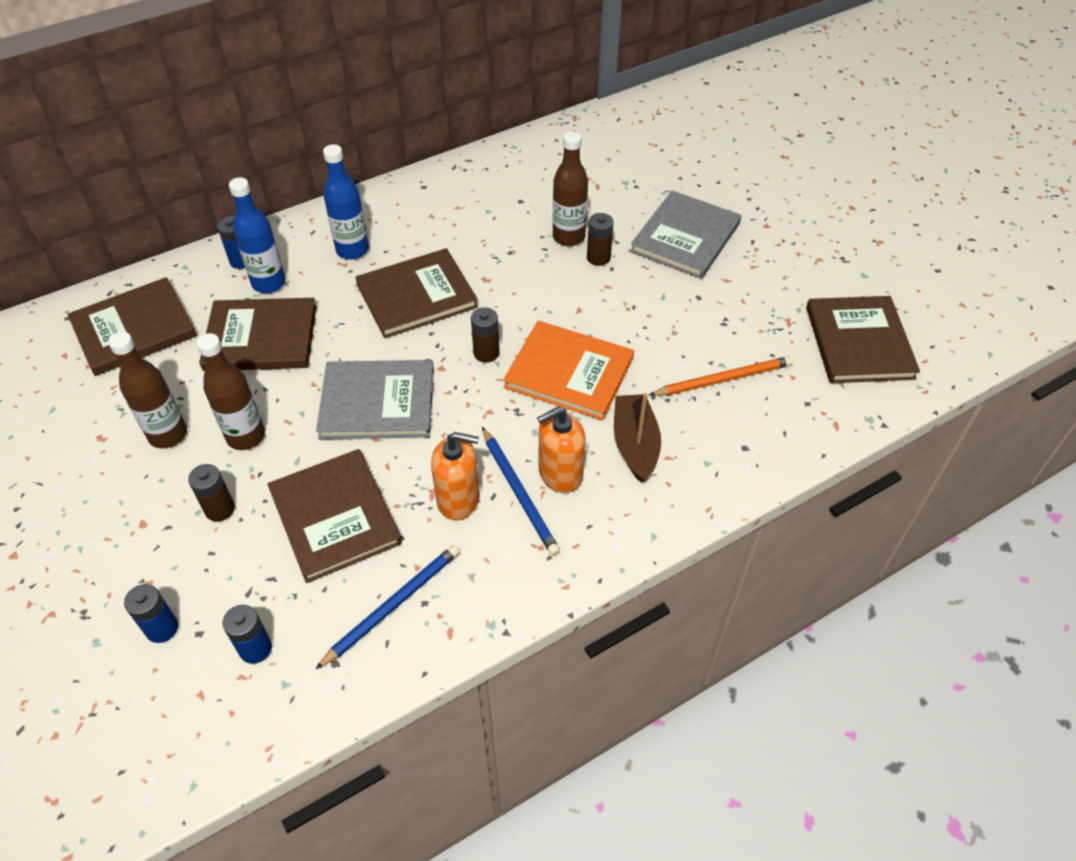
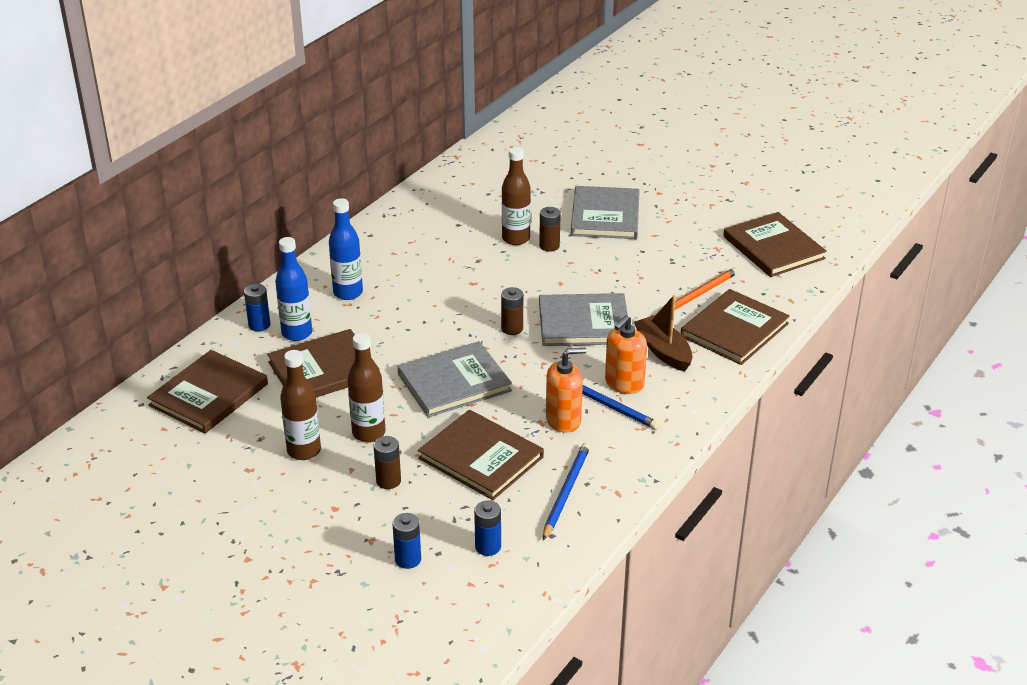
camera: 25 degrees left, 15 degrees down
brown book [356,248,478,338] -> brown book moved to [681,289,790,365]
orange book [503,321,634,420] -> grey book [539,293,628,346]

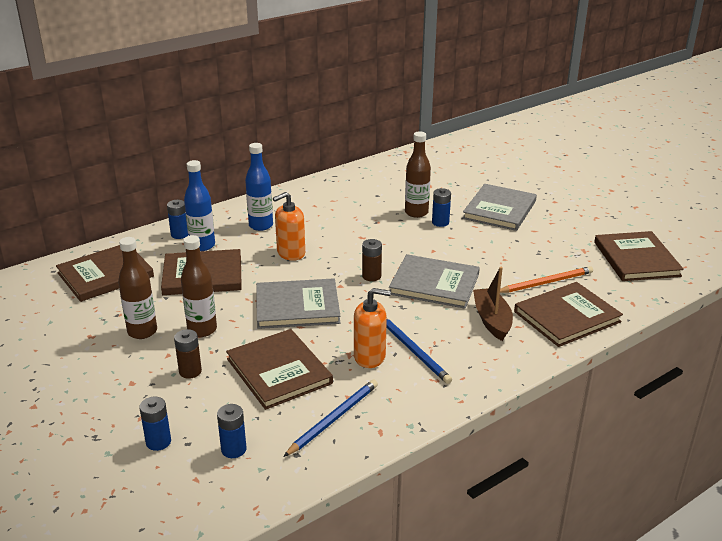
camera: 20 degrees right, 5 degrees down
brown battery [539,207,561,252] -> blue battery [432,188,451,227]
orange soap dispenser [605,315,647,394] -> orange soap dispenser moved to [273,192,305,261]

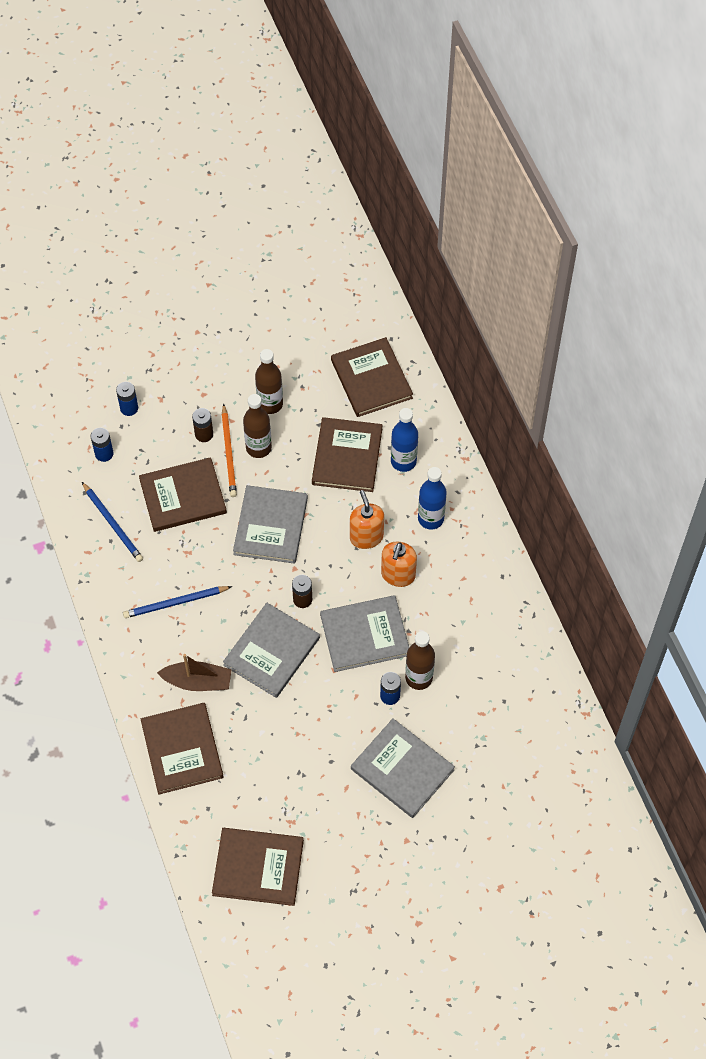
camera: 105 degrees right, 30 degrees up
blue battery [167,200,188,239] -> none
orange soap dispenser [354,288,391,368] -> orange soap dispenser moved to [381,542,417,587]
orange pencil [500,266,593,293] -> orange pencil moved to [222,403,237,497]
none -> grey book [320,595,409,672]

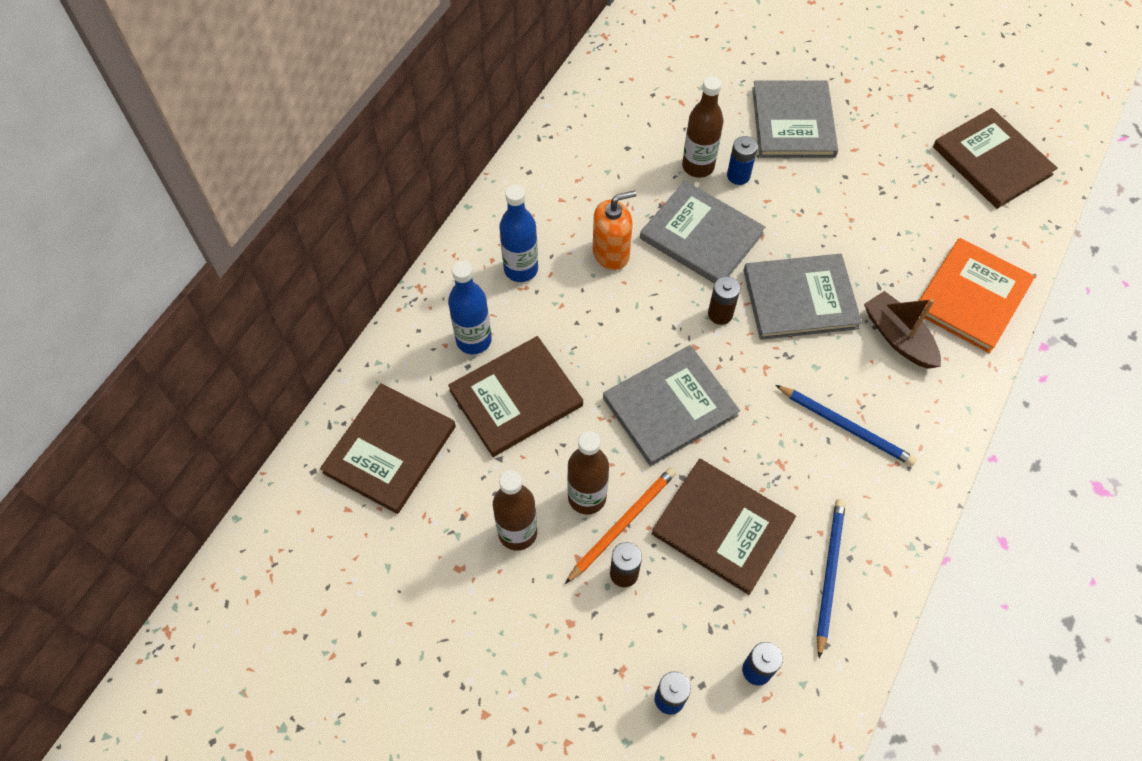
camera: 130 degrees left, 0 degrees up
brown book [141,703,224,794] -> orange book [919,238,1035,353]
orange soap dispenser [350,490,384,549] -> none

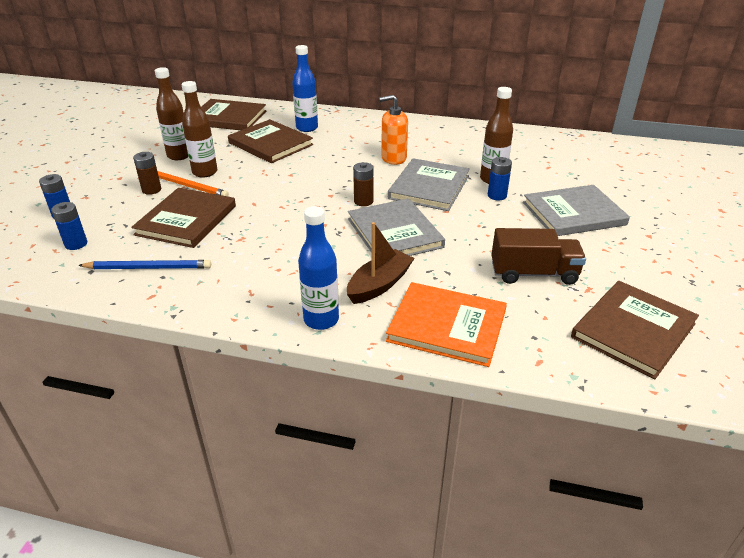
camera: 75 degrees right, 25 degrees down
blue bottle [499,185,538,282] -> blue bottle moved to [298,206,339,330]
orange soap dispenser [593,191,637,270] -> orange soap dispenser turned 120 degrees clockwise [379,95,408,165]
grey book [603,345,740,466] -> none
blue pencil [775,385,917,466] -> none
none -> brown truck [491,228,586,285]

